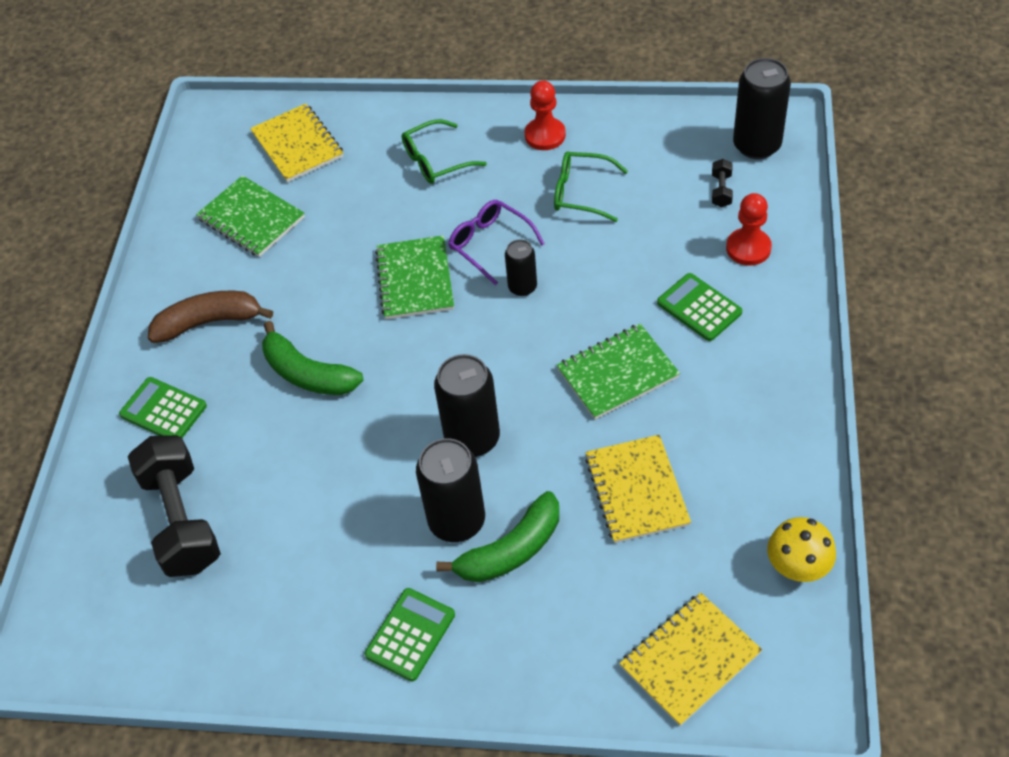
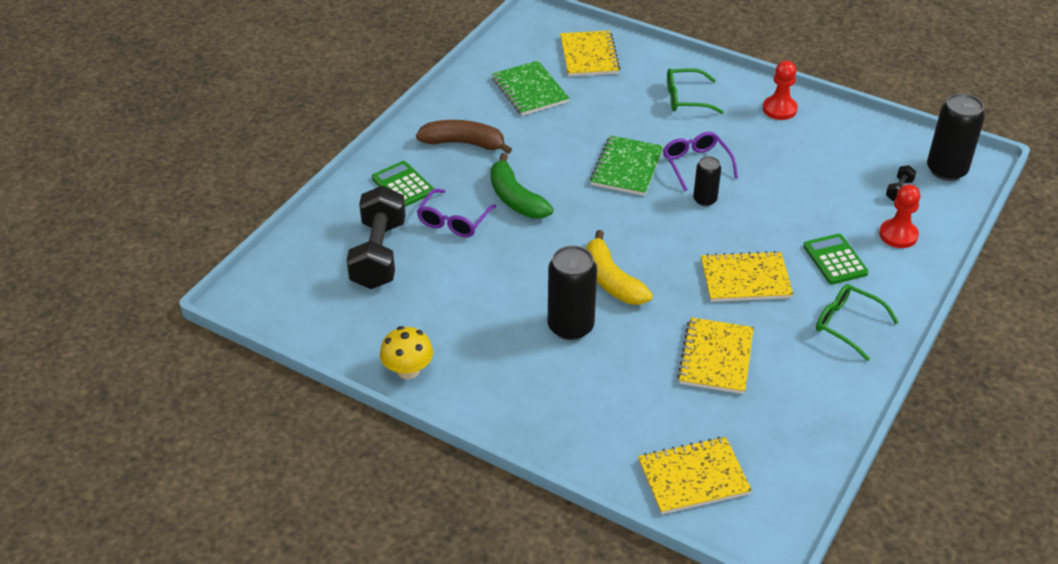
camera: 20 degrees right, 10 degrees down
green calculator [365,588,455,681] -> none
black can [434,354,500,457] -> yellow banana [586,230,653,305]
green banana [436,491,559,582] -> none
green glasses [554,151,628,222] -> green glasses moved to [816,284,899,361]
green notebook [557,324,680,420] -> yellow notebook [701,251,793,302]
yellow mushroom [767,517,836,582] -> yellow mushroom moved to [380,326,433,379]
none -> purple glasses [417,189,496,237]

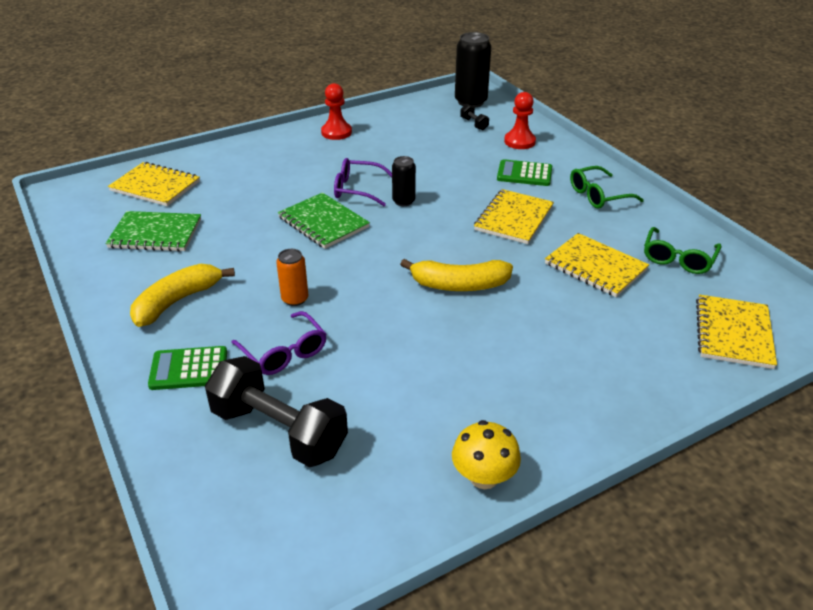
camera: 60 degrees left, 5 degrees down
brown banana [416,120,512,154] -> yellow banana [130,264,235,327]
green banana [490,153,553,218] -> orange can [276,249,308,306]
black can [548,246,597,340] -> none
green glasses [667,68,724,114] -> green glasses moved to [644,227,721,274]

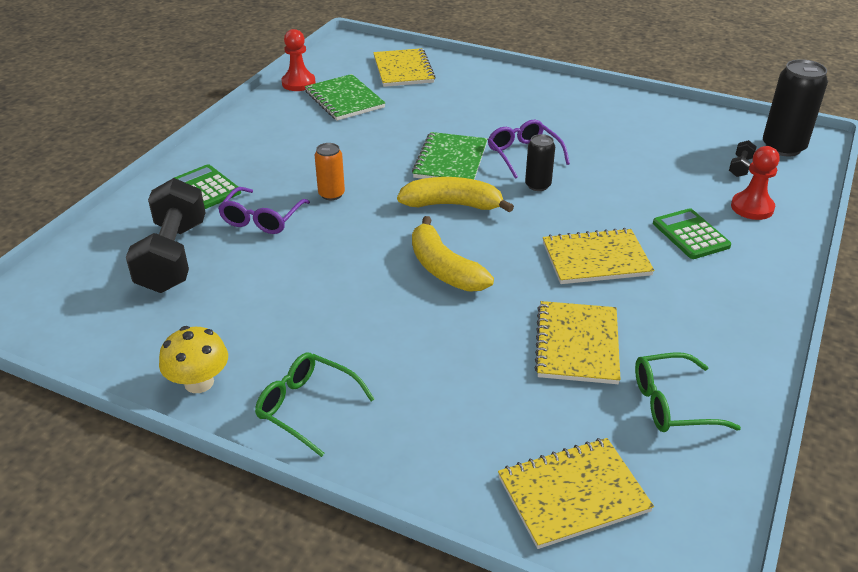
camera: 55 degrees right, 0 degrees up
yellow banana [130,264,235,327] -> yellow banana moved to [397,177,514,213]
red pawn [321,83,352,140] -> red pawn moved to [281,29,316,91]
green glasses [570,166,644,209] -> green glasses moved to [255,352,375,457]

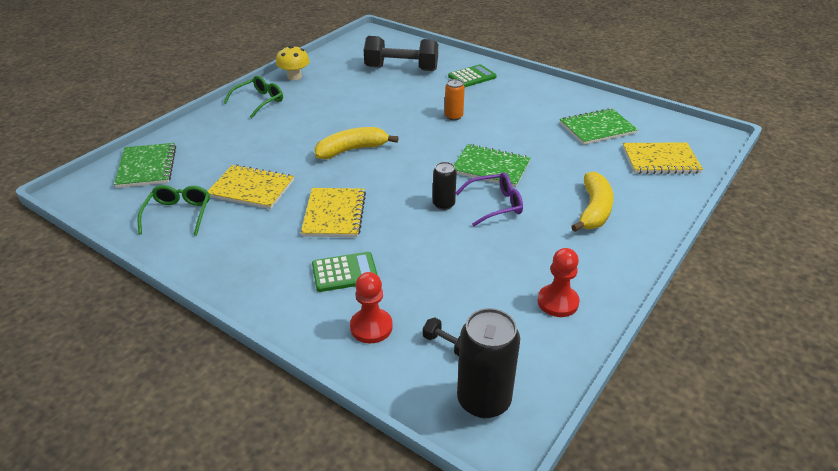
camera: 100 degrees right, 0 degrees up
purple glasses [218,187,310,234] -> none
red pawn [281,29,316,91] -> red pawn moved to [538,248,579,317]
yellow banana [397,177,514,213] -> yellow banana moved to [571,172,614,232]
yellow notebook [498,438,654,549] -> green notebook [114,143,176,188]

